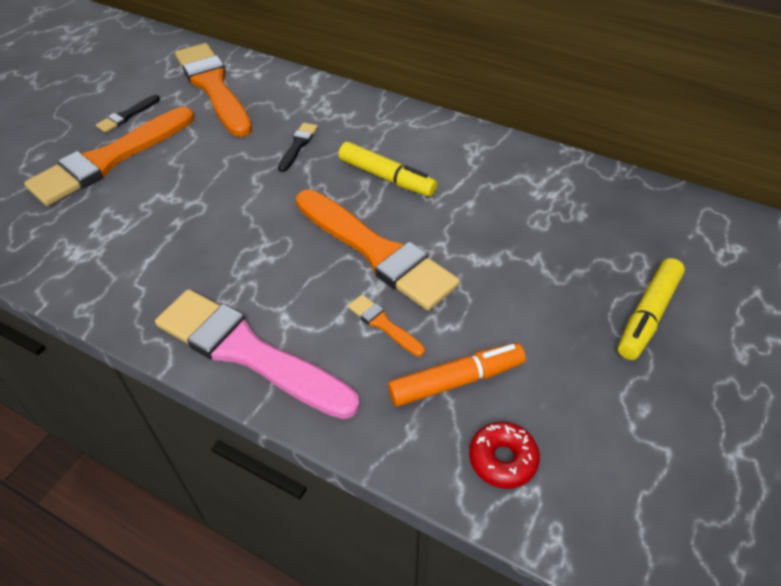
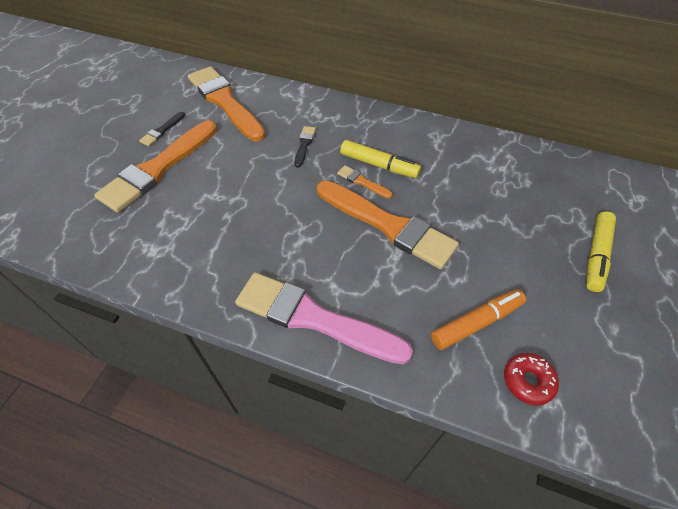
camera: 10 degrees left, 5 degrees up
orange brush [348,295,425,356] -> orange brush moved to [337,165,392,198]

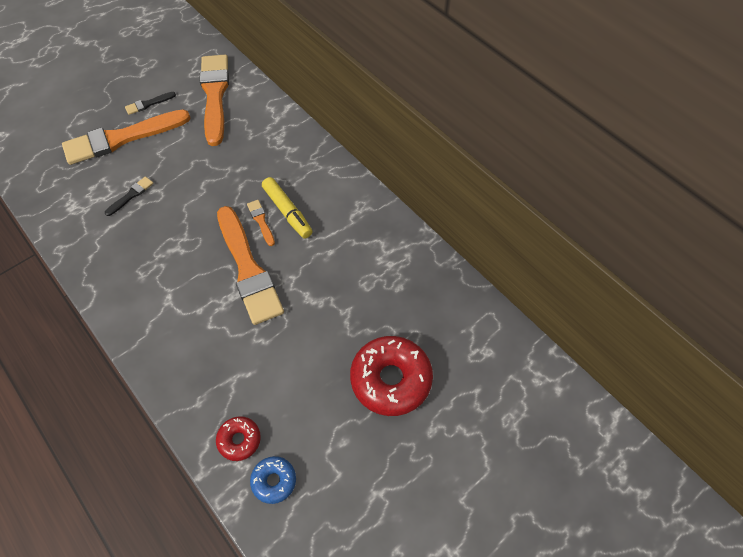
camera: 30 degrees right, 5 degrees up
pink brush [235,272,413,364] -> none
black brush [294,126,316,167] -> black brush moved to [105,176,154,216]
orange marker [431,289,526,350] -> none
yellow marker [586,211,616,292] -> red donut [350,336,433,416]
none -> blue donut [250,456,296,504]

